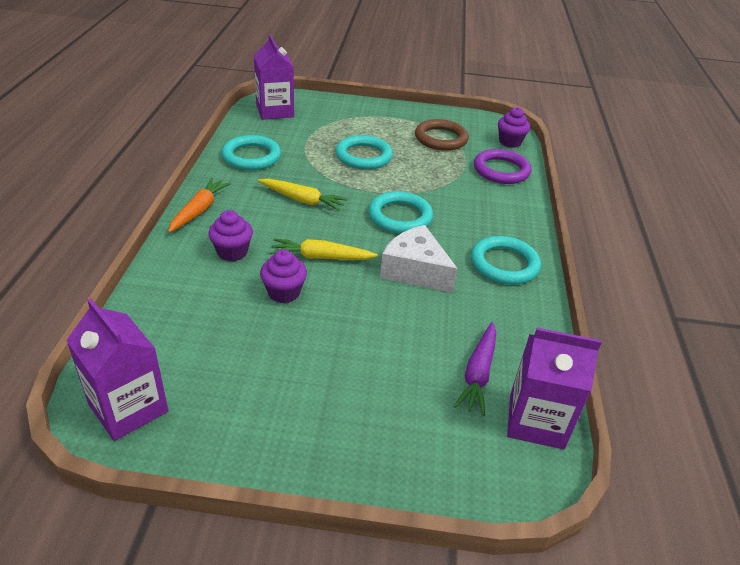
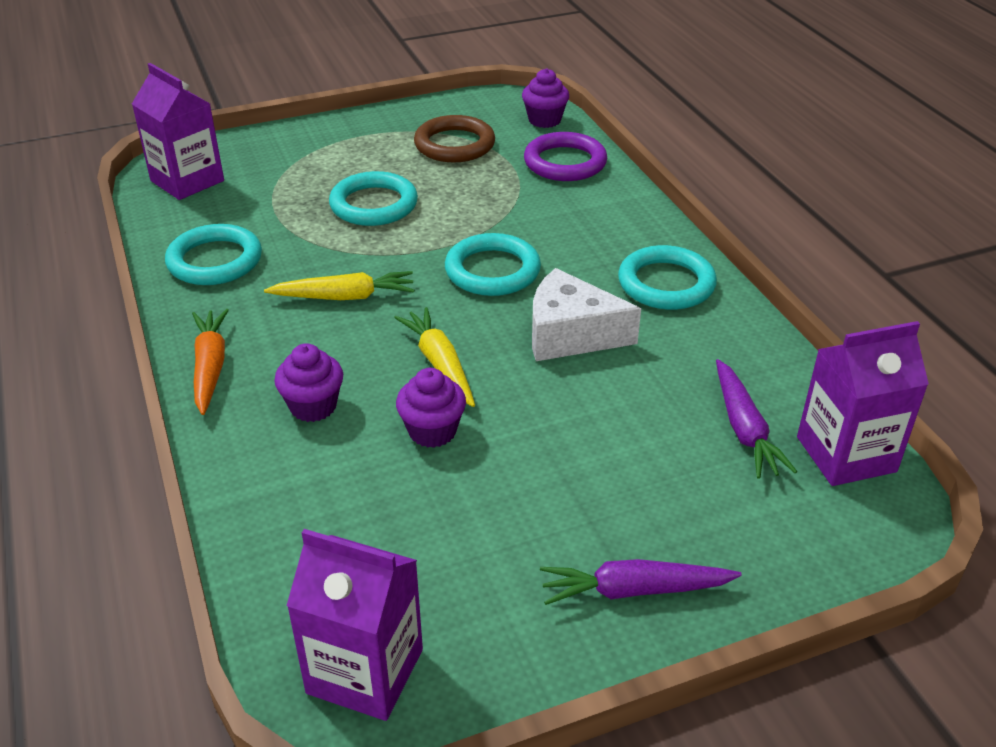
camera: 25 degrees left, 0 degrees up
yellow carrot [270,238,378,260] -> yellow carrot turned 90 degrees clockwise [394,307,475,407]
none -> purple carrot [540,559,742,605]

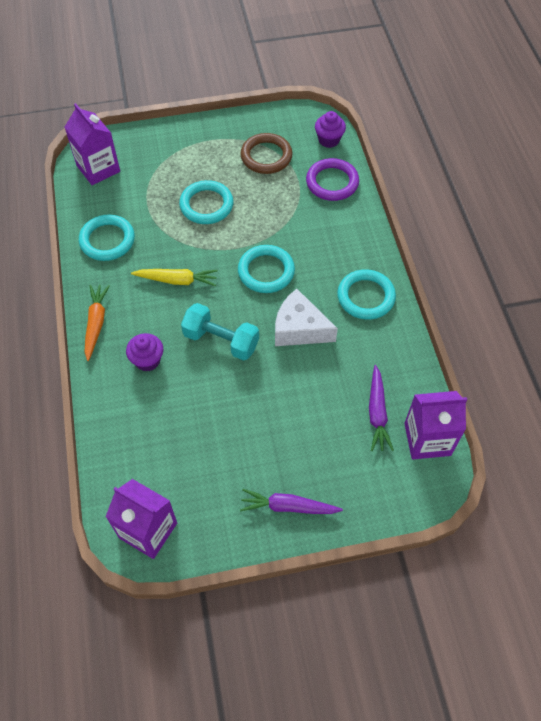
camera: 10 degrees right, 20 degrees up
yellow carrot [394,307,475,407] -> turquoise dumbbell [181,303,259,361]
purple cupcake [396,368,466,448] -> none

